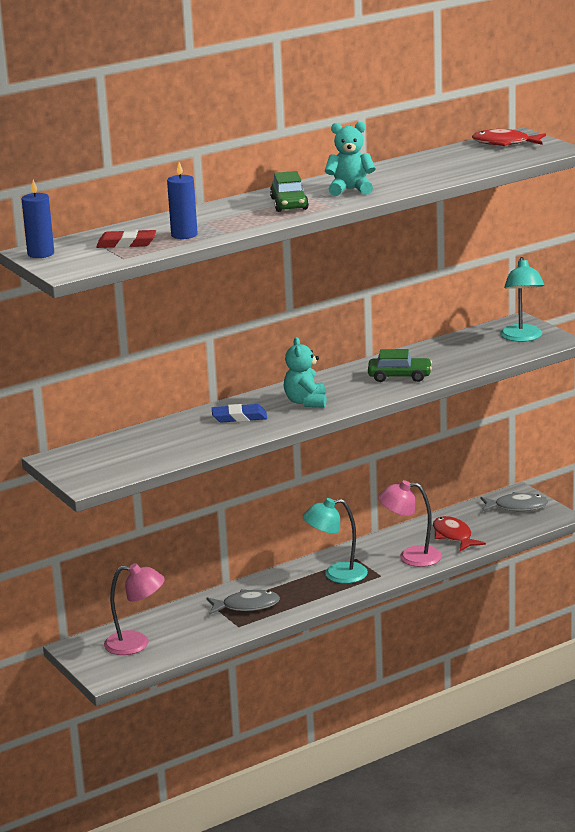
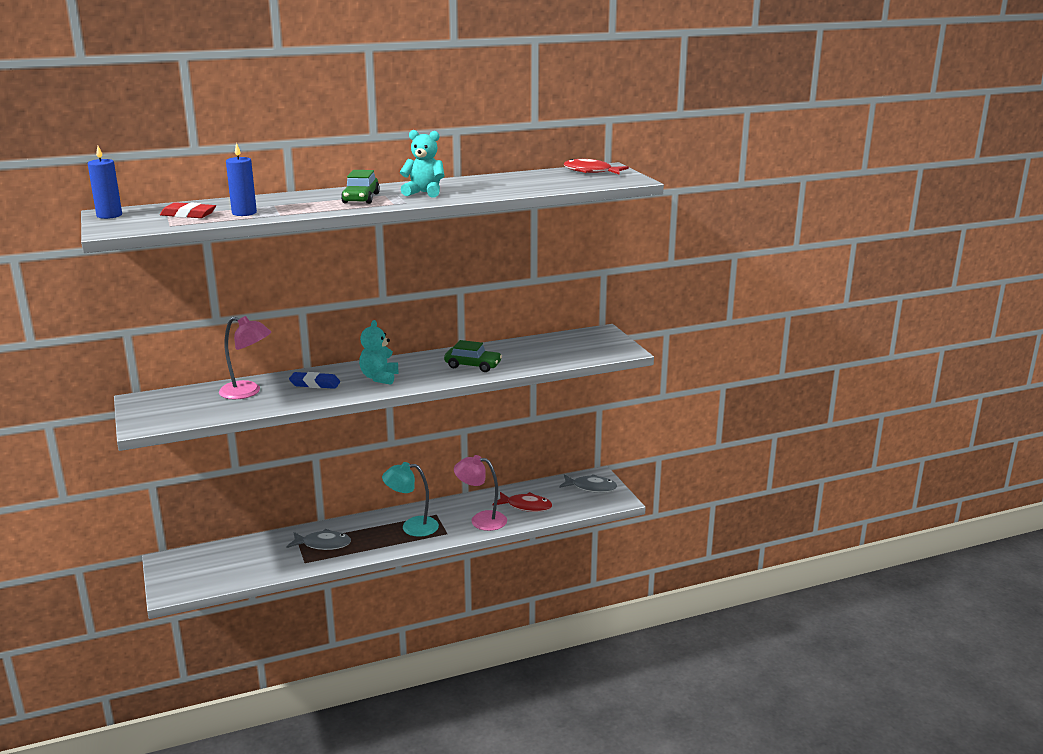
camera: 10 degrees right, 0 degrees up
pink lamp [104,563,165,655] -> pink lamp moved to [219,316,271,399]
red fish [433,516,486,551] -> red fish turned 120 degrees clockwise [492,492,552,512]
turquoise lamp [500,257,544,342] -> none

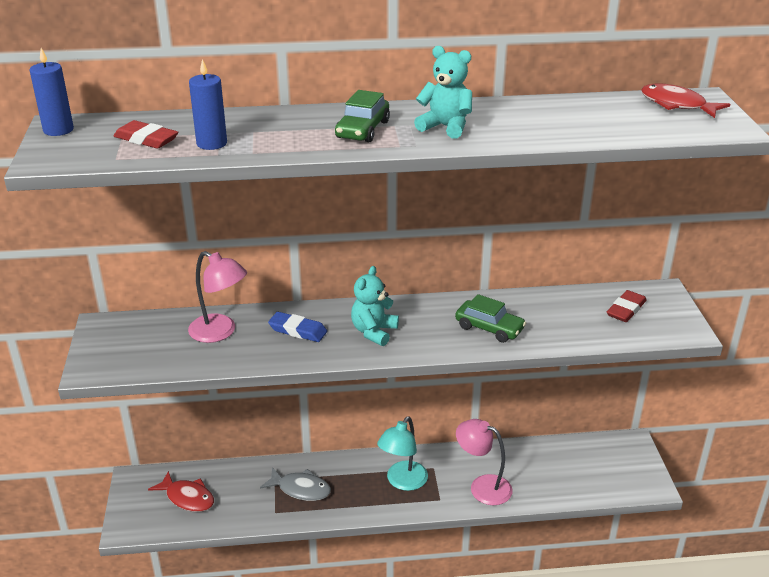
camera: 15 degrees right, 10 degrees up
turquoise lamp [382,462,439,537] -> turquoise lamp turned 75 degrees counterclockwise [377,416,428,491]
red fish [492,492,552,512] -> red fish moved to [148,471,214,512]
grey fish [559,474,617,493] -> none
none -> red eraser [607,290,647,322]

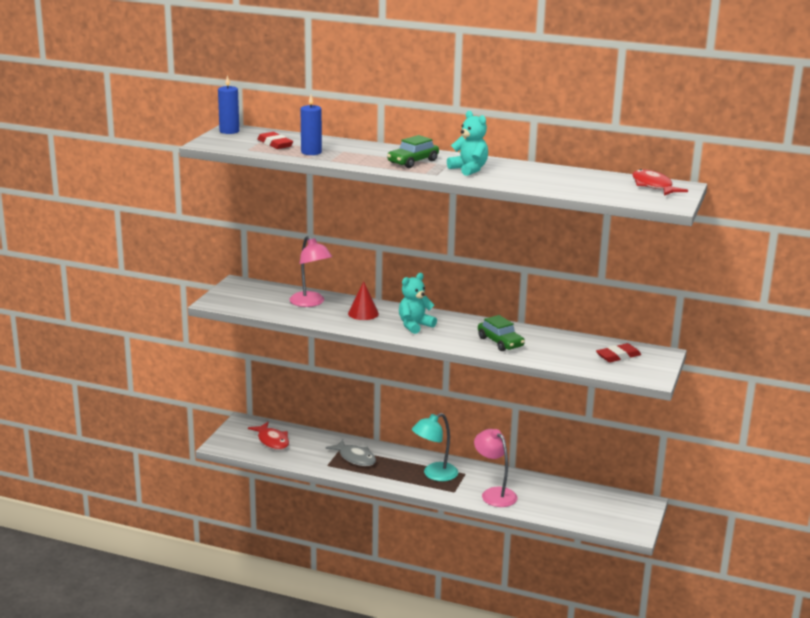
camera: 25 degrees right, 10 degrees down
blue eraser [268,312,327,342] -> red cone [348,281,379,320]

